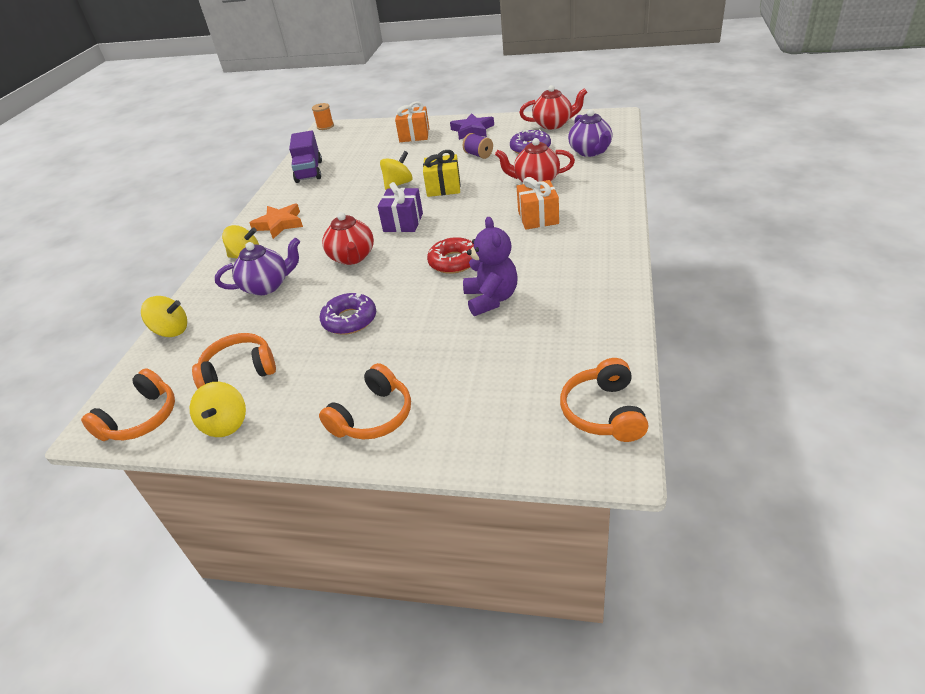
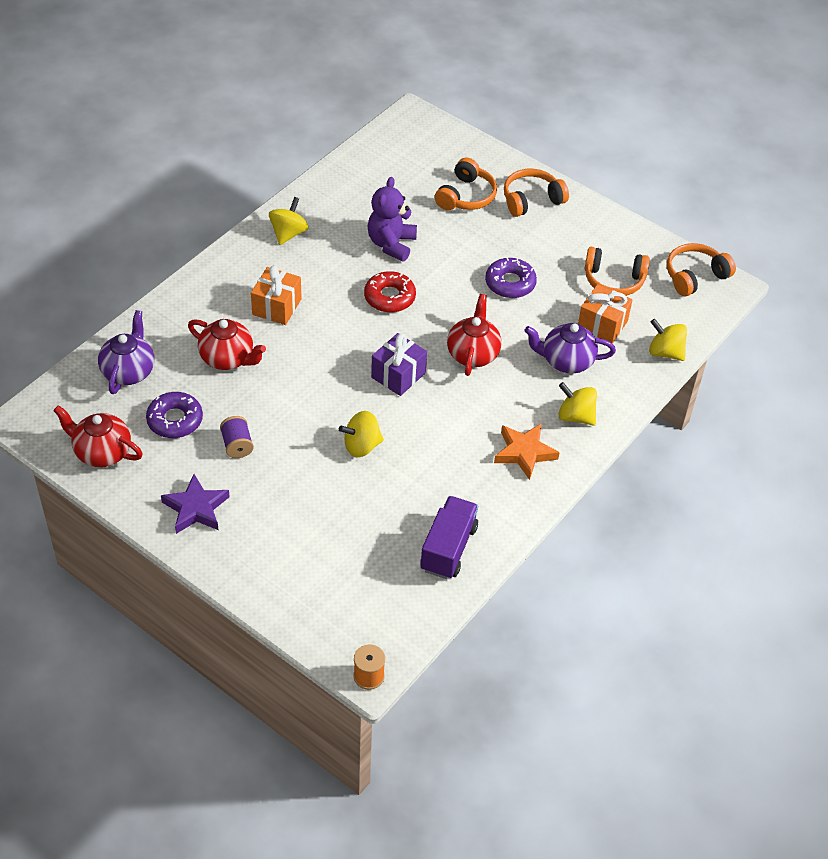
camera: 160 degrees left, 10 degrees up
yellow spinning top [190,382,246,437] -> yellow spinning top moved to [269,197,309,245]
orange gift [395,102,429,142] -> orange gift moved to [578,284,633,344]
yellow gift [423,150,460,197] -> none
orange headphones [560,358,648,442] -> orange headphones moved to [435,158,497,210]

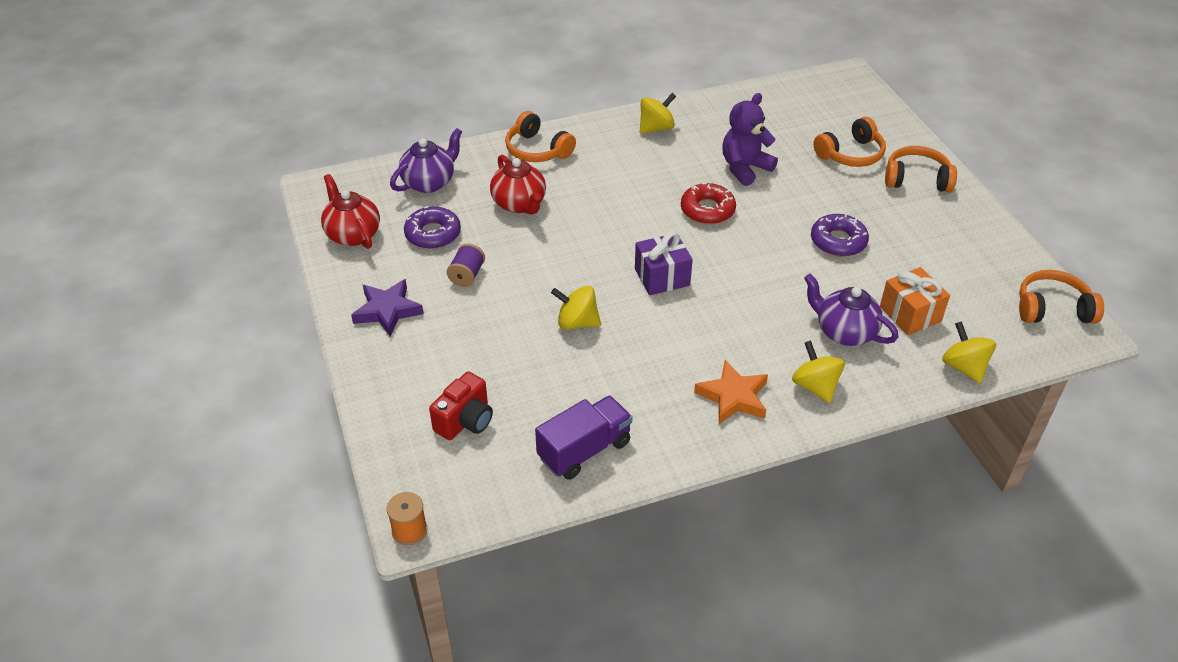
camera: 35 degrees right, 5 degrees down
orange gift [251,265,302,325] -> none
red teapot [447,294,502,376] -> none
orange headphones [585,247,650,296] -> orange headphones moved to [505,111,576,162]
none -> red camera [429,371,493,440]

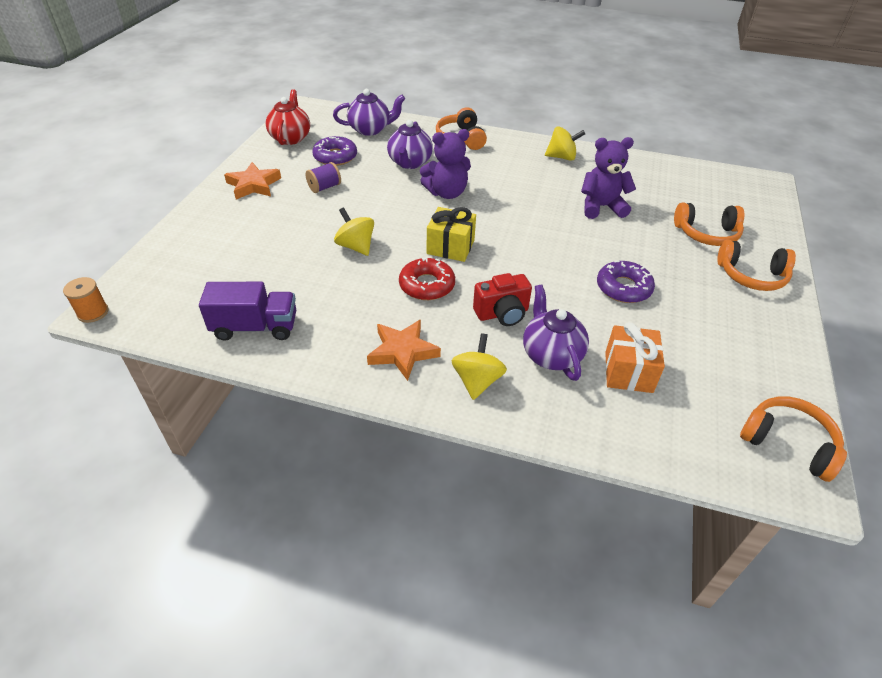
camera: 35 degrees right, 0 degrees up
purple star [351,279,424,337] -> orange star [224,162,281,199]
red camera [429,371,493,440] -> red camera moved to [473,273,532,326]
red teapot [490,155,546,214] -> purple teapot [387,120,433,169]
purple gift [635,232,693,295] -> yellow gift [427,207,476,262]
red donut [681,183,736,224] -> red donut moved to [399,258,455,300]
orange headphones [885,146,957,192] -> orange headphones turned 150 degrees clockwise [717,240,796,291]
yellow spinning top [942,321,996,384] -> none
none -> purple teddy bear [420,129,471,199]

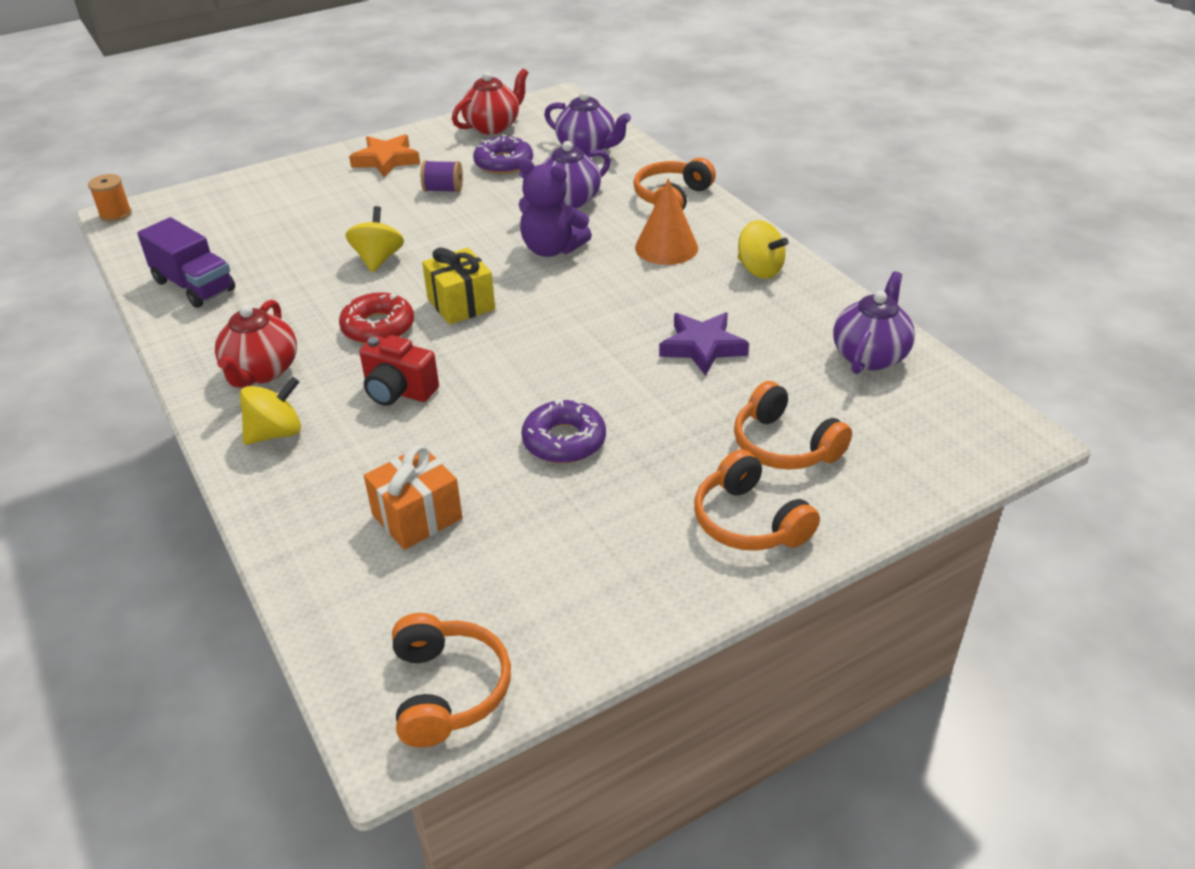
camera: 45 degrees right, 5 degrees down
orange star [367,320,441,381] -> red teapot [215,300,297,388]
purple teapot [523,284,589,381] -> purple teapot moved to [833,271,915,374]
purple teddy bear [581,137,636,219] -> purple star [659,312,749,376]
none -> orange cone [635,179,698,265]

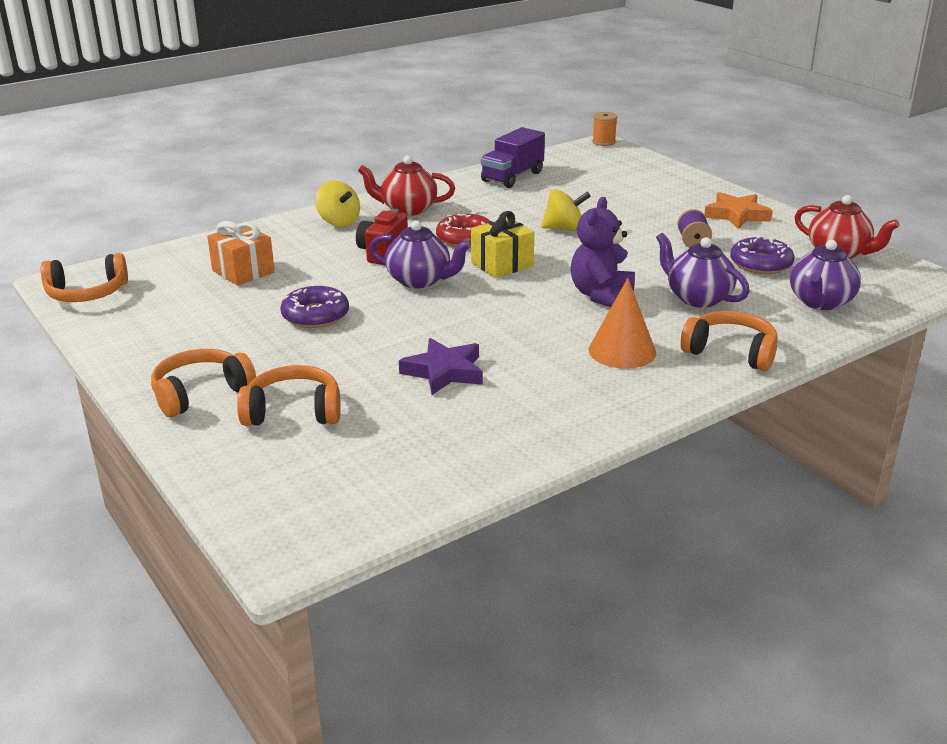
camera: 85 degrees right, 10 degrees down
orange headphones [734,381,852,470] -> orange headphones turned 45 degrees clockwise [237,365,341,426]
yellow spinning top [737,220,789,279] -> none
purple teapot [833,271,915,374] -> purple teapot moved to [370,220,471,288]

